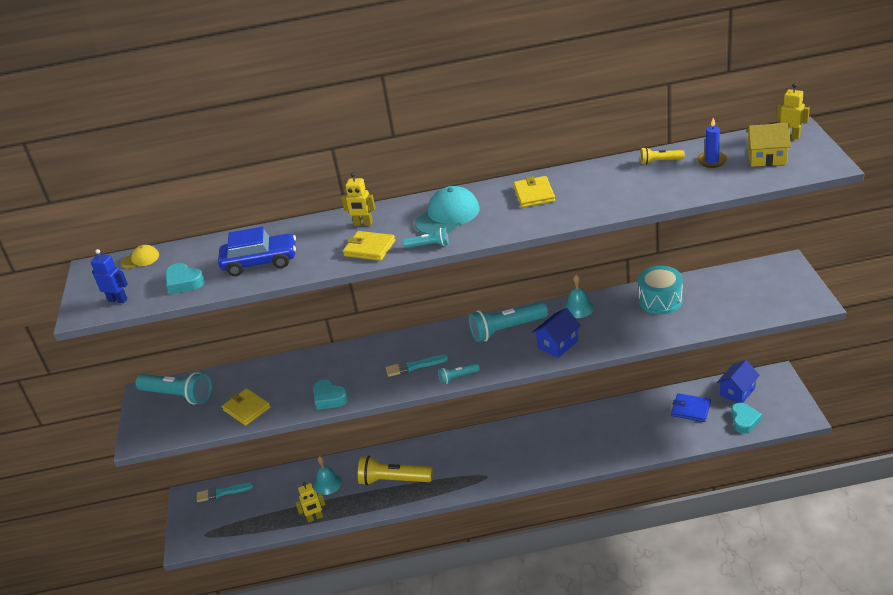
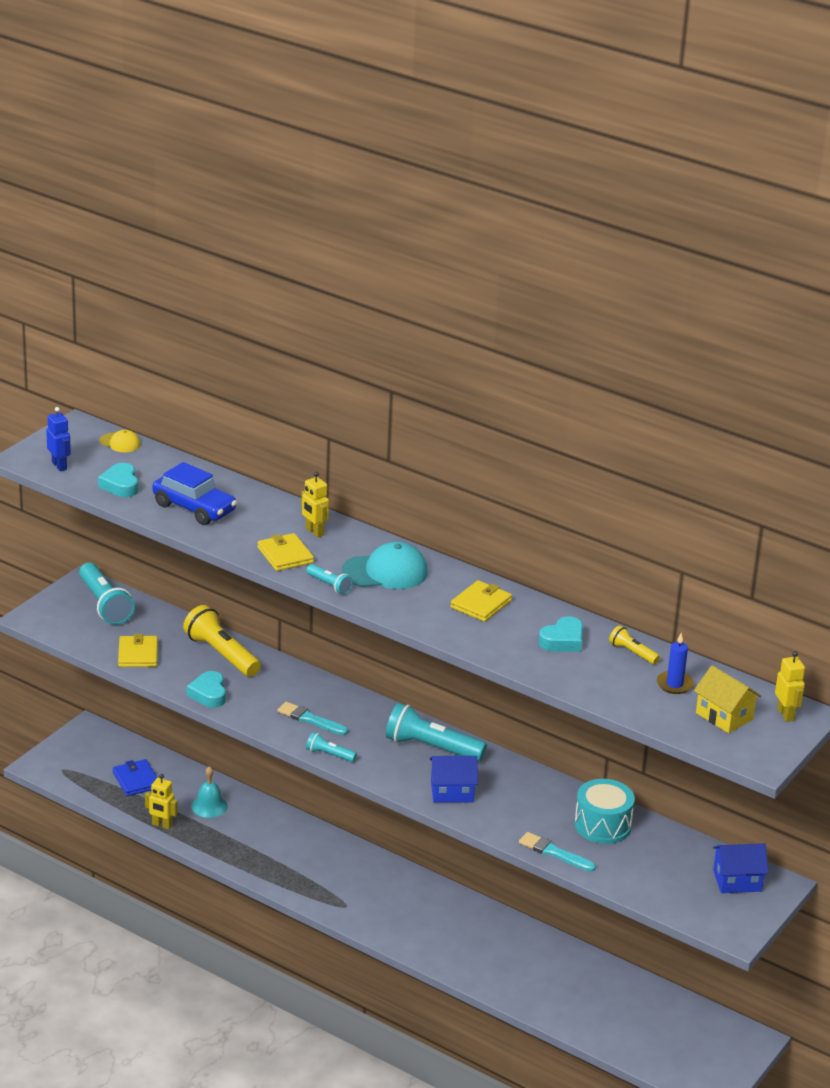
camera: 35 degrees right, 5 degrees down
turquoise brush [197,483,254,502] -> turquoise brush moved to [519,832,596,872]
yellow flashlight [358,456,433,486] -> yellow flashlight moved to [183,605,261,677]
turquoise bell [563,275,594,318] -> none
blue wallet [671,393,711,422] -> blue wallet moved to [113,759,157,796]
blue house [717,360,760,403] -> blue house moved to [713,843,769,893]
turquoise heart [731,403,762,434] -> turquoise heart moved to [538,616,583,652]

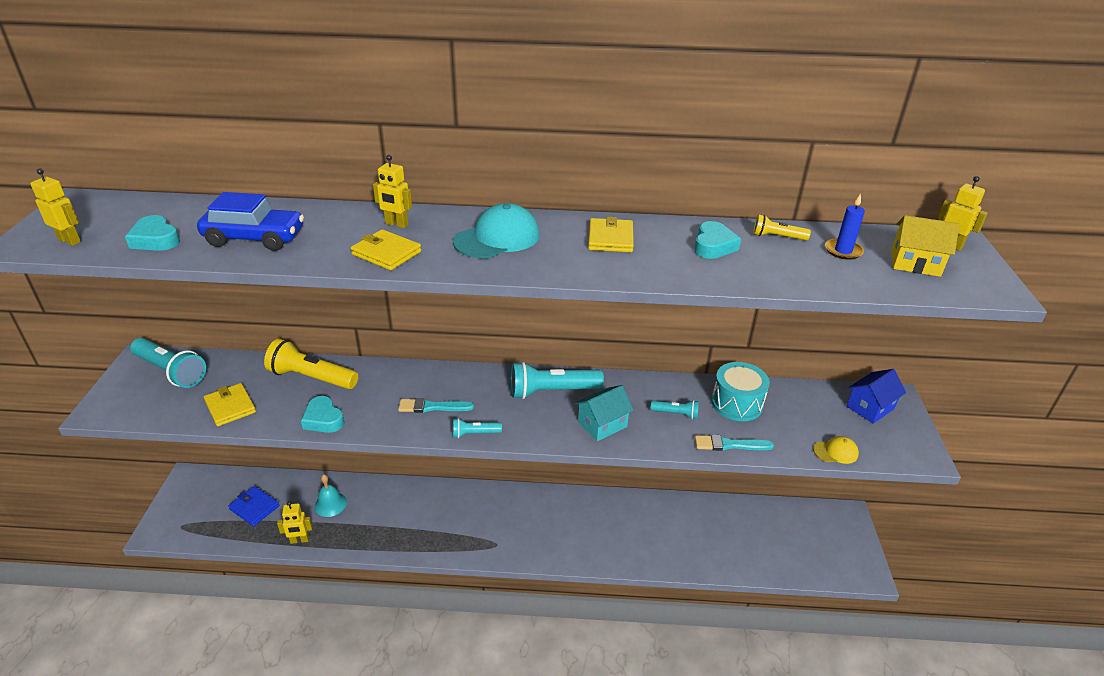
camera: 30 degrees left, 5 degrees up
blue robot [46,407,71,471] -> yellow robot [30,168,81,246]
yellow cap [99,430,141,452] -> yellow cap moved to [813,436,859,464]
turquoise flashlight [306,564,353,595] -> turquoise flashlight moved to [651,400,699,419]
blue house [430,756,478,803] -> turquoise house [575,385,634,441]

